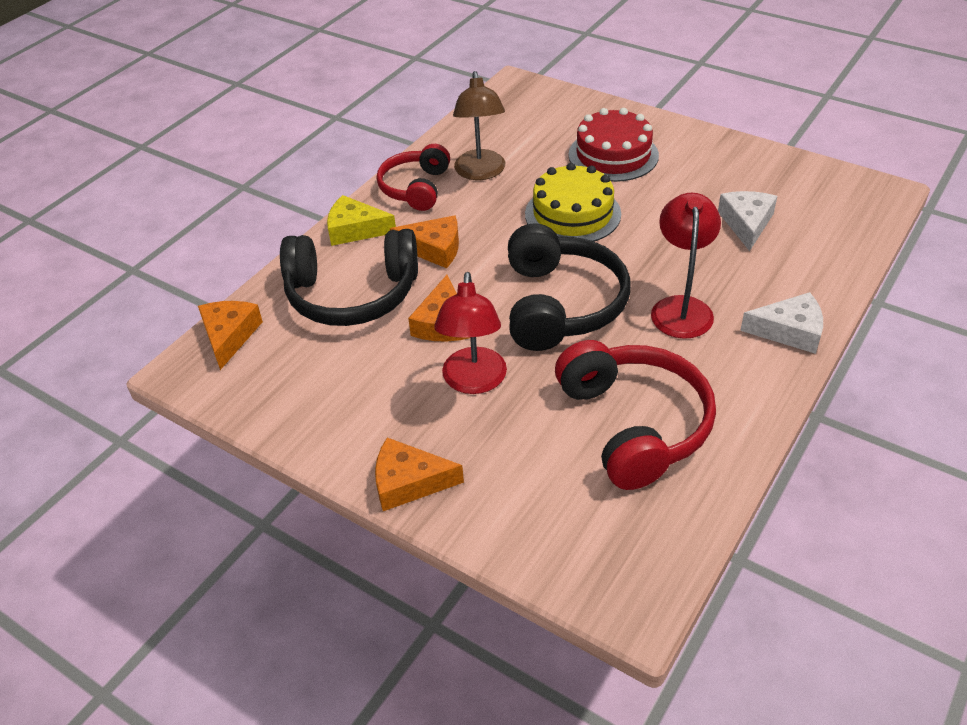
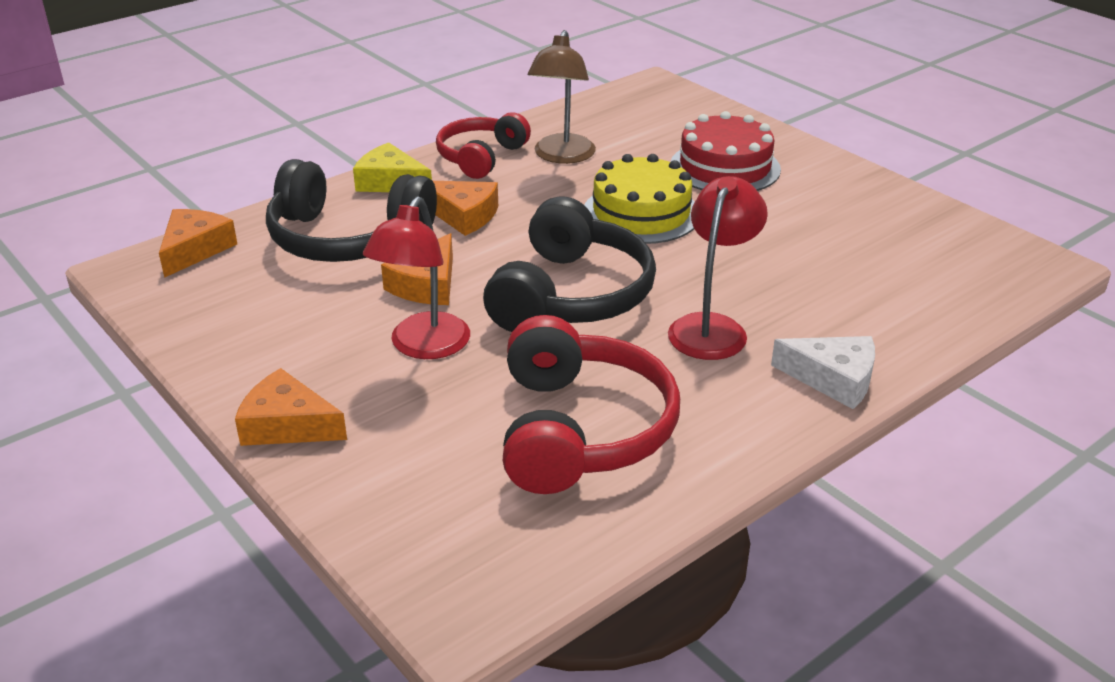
camera: 15 degrees right, 10 degrees down
white cheese [718,191,777,251] -> none

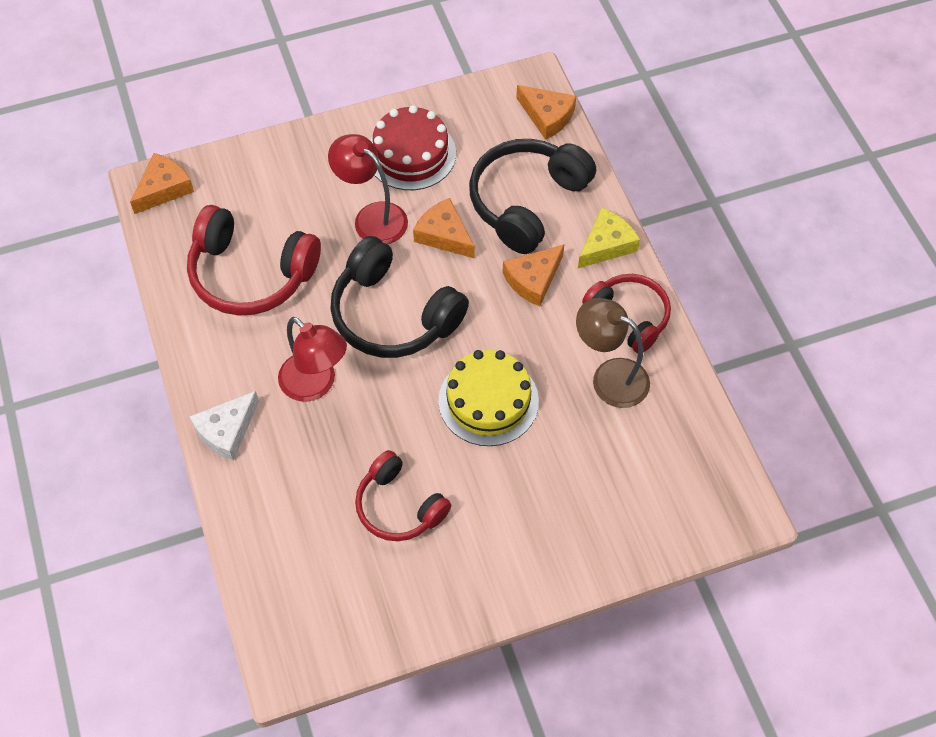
camera: 110 degrees right, 25 degrees up
orange cheese [235,368,347,446] -> orange cheese moved to [130,153,194,214]
red cake [670,111,781,191] -> red cake moved to [370,105,456,190]
none -> red headphones [355,450,451,541]

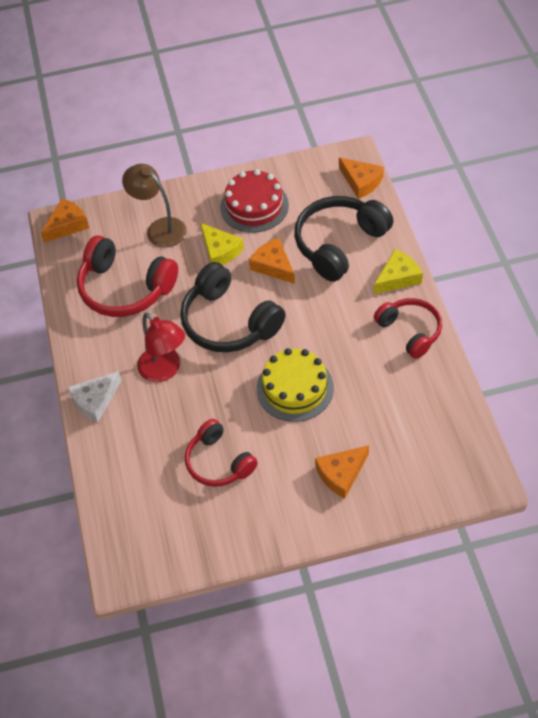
camera: 10 degrees right, 5 degrees down
red lamp [328,134,408,244] -> yellow cheese [201,223,244,265]
orange cheese [503,244,564,306] -> orange cheese moved to [315,445,369,498]
brown lamp [576,298,650,408] -> brown lamp moved to [122,164,187,248]

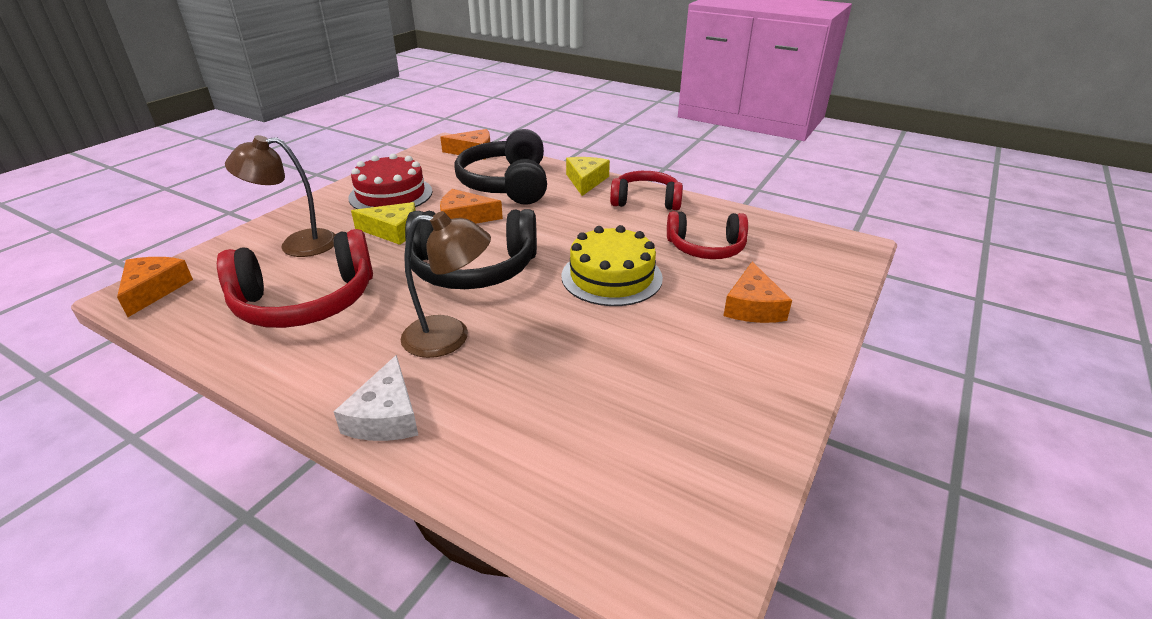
camera: 50 degrees left, 20 degrees down
red lamp [137,313,185,382] -> brown lamp [401,211,491,358]
red headphones [185,419,258,487] -> red headphones moved to [667,211,748,259]

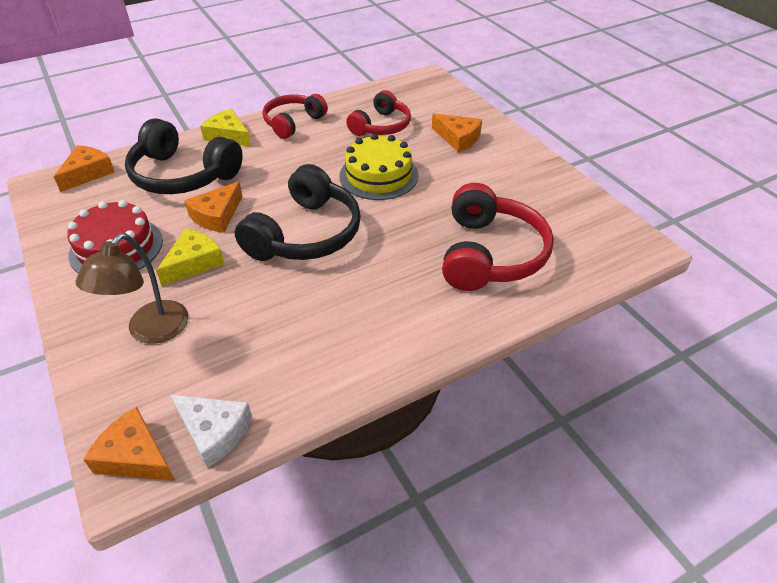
camera: 60 degrees left, 10 degrees up
red headphones [217,229,373,328] -> red headphones moved to [442,183,554,291]
white cheese [334,355,418,441] -> white cheese moved to [170,395,252,468]
brown lamp [401,211,491,358] -> none

